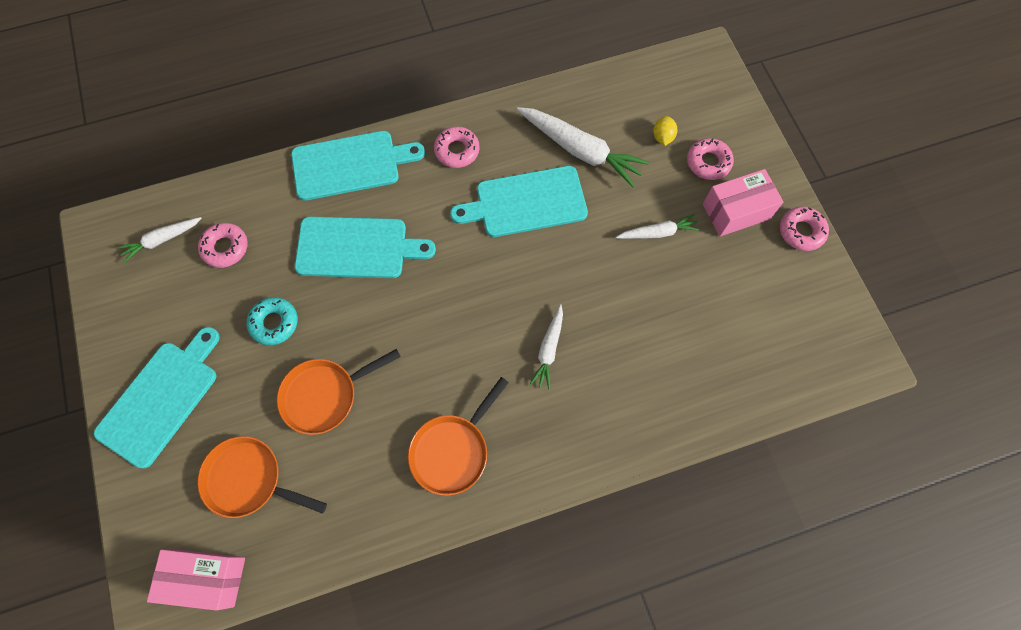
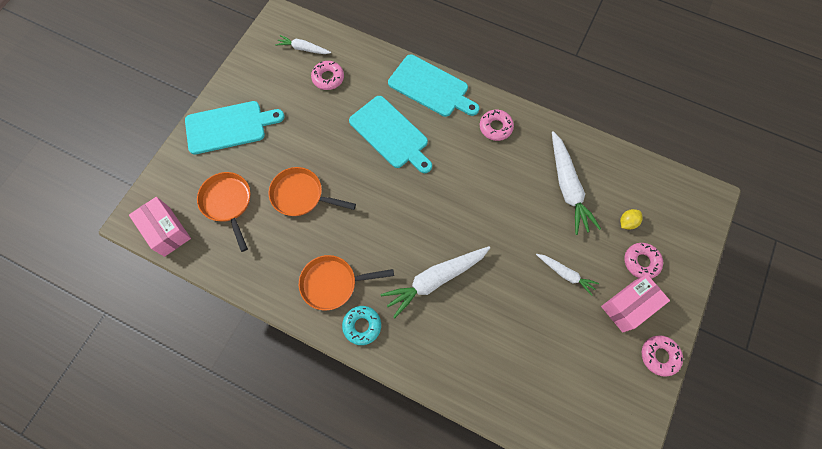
camera: 45 degrees right, 0 degrees up
turquoise donut [247,297,298,345] -> turquoise donut moved to [342,306,381,345]
turquoise cutting board [450,166,588,237] -> none
white carrot [530,304,563,390] -> white carrot [381,246,490,318], size x1.78
pink box [703,169,783,237] -> pink box turned 60 degrees counterclockwise [601,274,670,332]

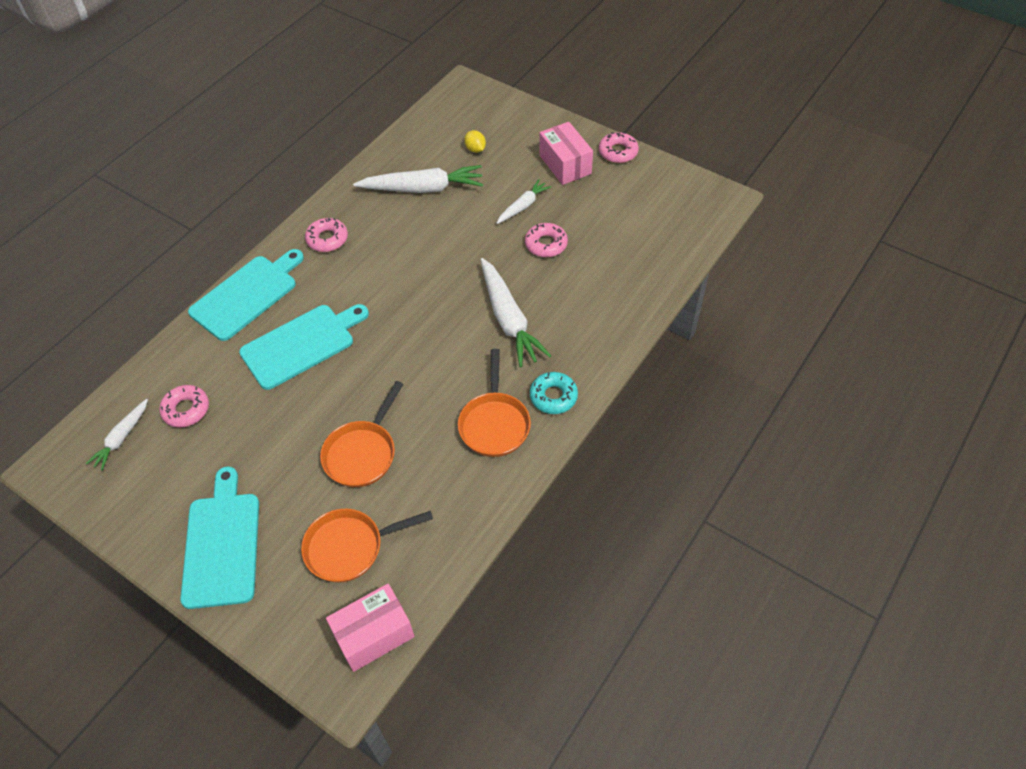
camera: 80 degrees left, 15 degrees down
pink donut [624,243,663,278] -> pink donut moved to [525,223,568,257]

